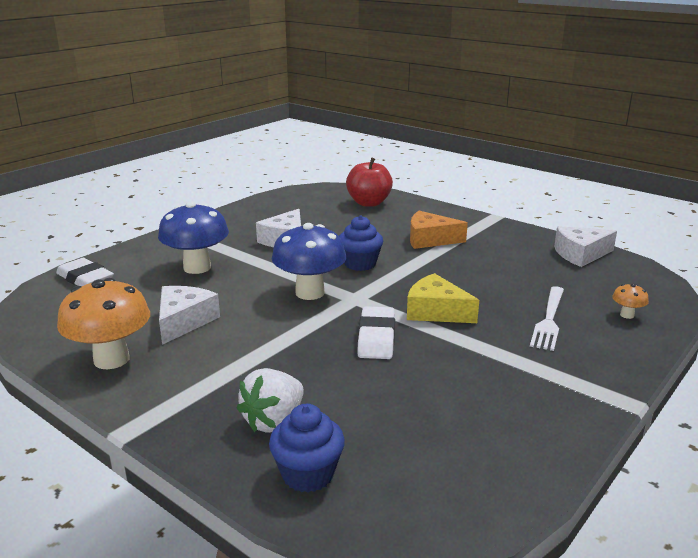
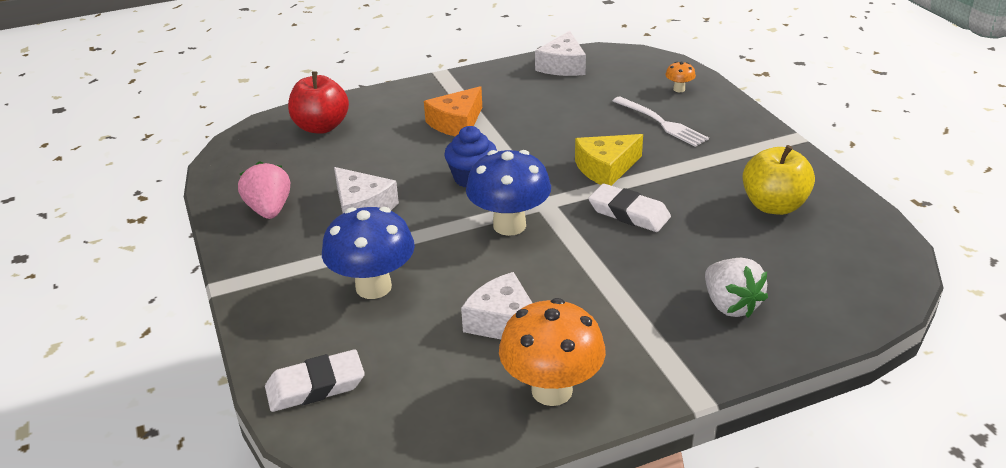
camera: 60 degrees left, 10 degrees up
blue cupcake [269,404,345,493] -> none
none -> pink strawberry [238,161,290,219]
none -> yellow apple [742,145,815,215]

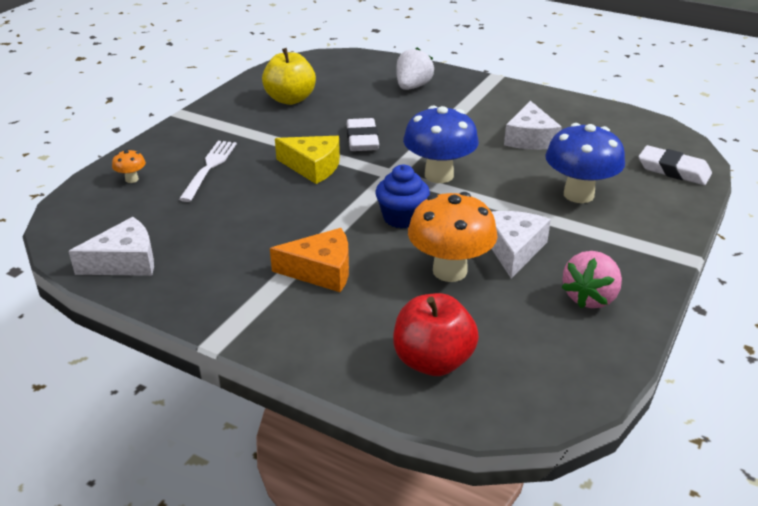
camera: 130 degrees left, 0 degrees up
orange mushroom [499,298,606,406] -> orange mushroom moved to [408,192,498,282]

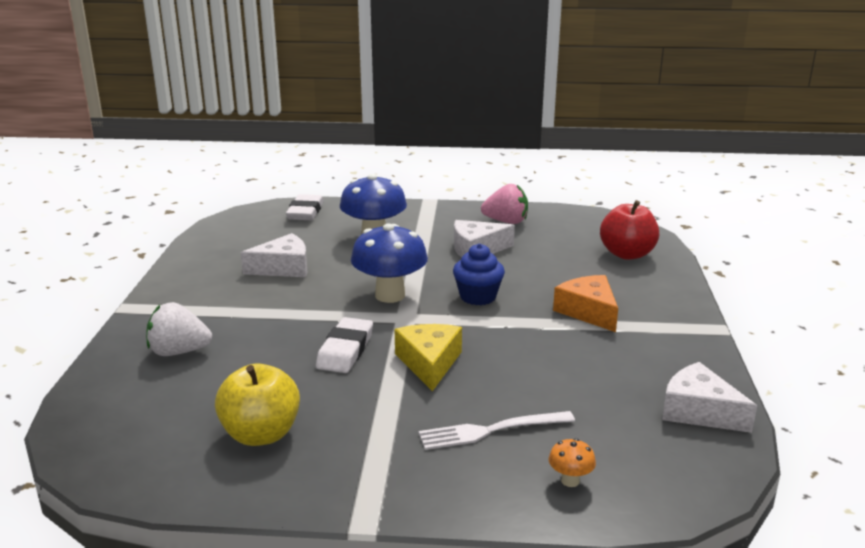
camera: 115 degrees left, 10 degrees down
white eraser [347,118,379,151] -> white eraser turned 45 degrees counterclockwise [316,317,373,373]
orange mushroom [408,192,498,282] -> none

